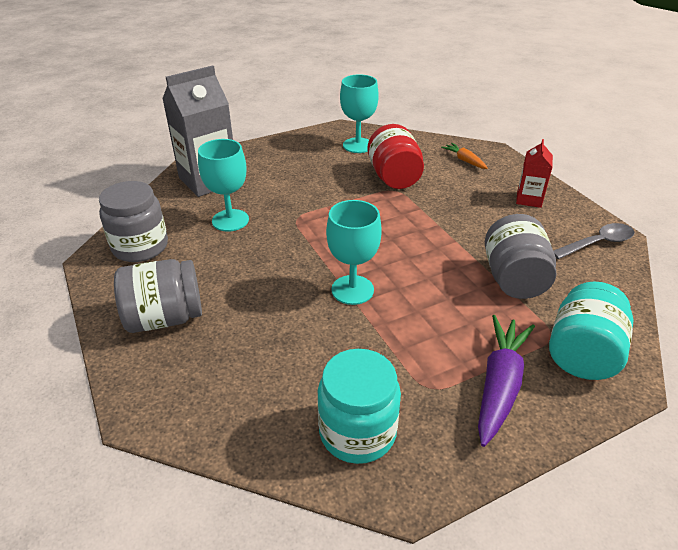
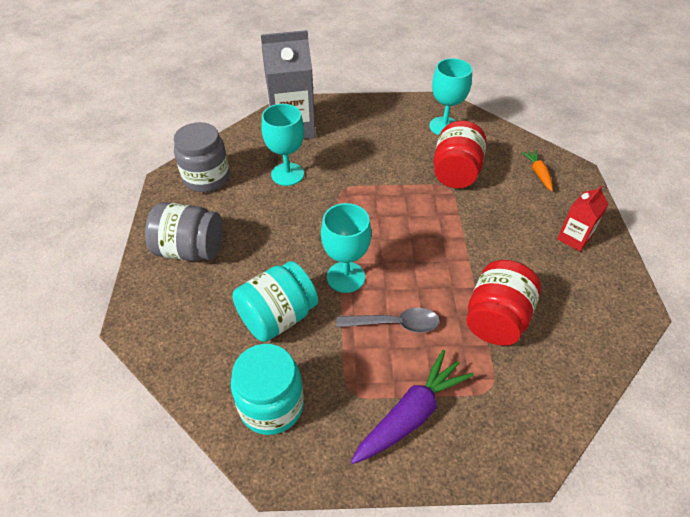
camera: 25 degrees right, 10 degrees up
grey jar [485,214,556,299] -> red jar [466,260,541,346]
turquoise jar [549,281,634,380] -> turquoise jar moved to [232,261,318,342]
grey spoon [553,223,635,259] -> grey spoon moved to [337,308,440,333]

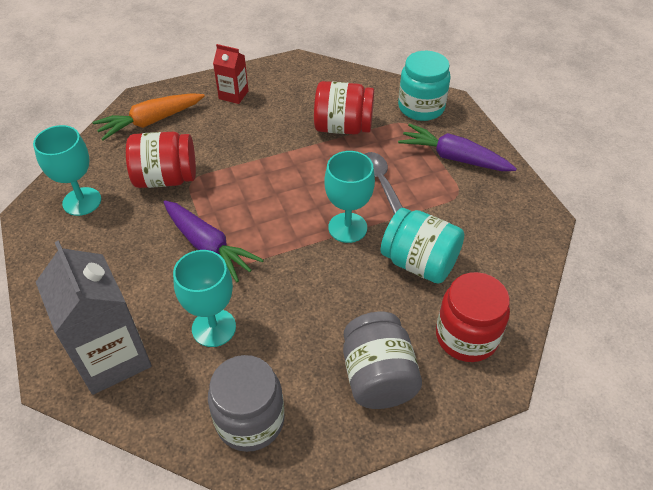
camera: 110 degrees left, 0 degrees up
turquoise jar [231,344,304,435] -> turquoise jar moved to [398,51,451,121]
orange carrot [522,150,553,191] -> orange carrot [92,93,205,140], size x1.83
none -> purple carrot [164,200,264,282]
none -> red jar [436,272,510,362]

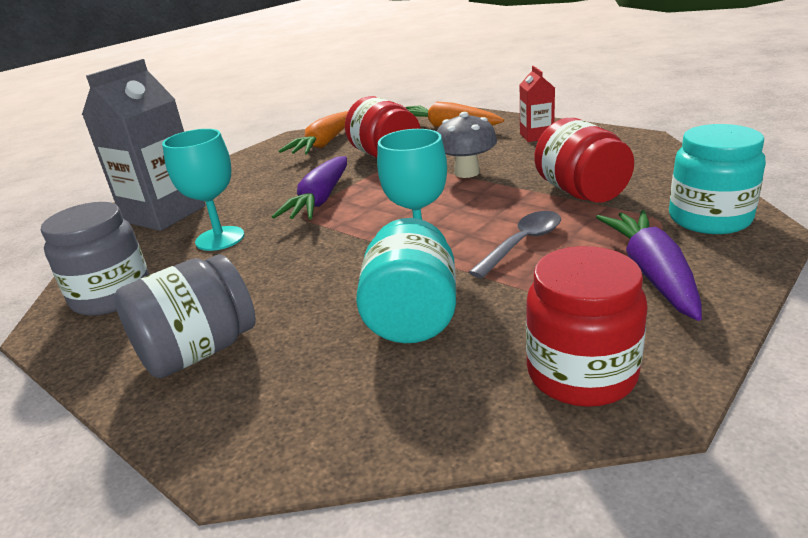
camera: 65 degrees right, 20 degrees down
turquoise goblet [33,125,101,216] -> orange carrot [278,111,348,155]
red jar [436,272,510,362] -> red jar moved to [526,246,647,407]
none -> grey mushroom [437,112,497,178]

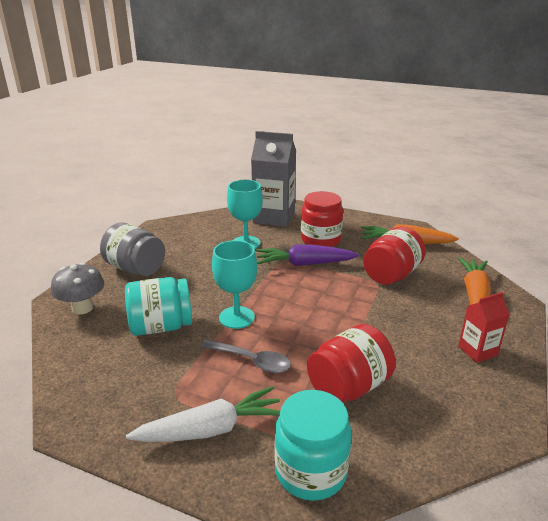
camera: 70 degrees right, 0 degrees up
grey jar [41,202,149,316] -> none
grey mushroom [437,112,497,178] -> grey mushroom moved to [51,263,104,315]
red jar [526,246,647,407] -> red jar moved to [301,191,343,247]
purple carrot [596,210,702,321] -> white carrot [126,386,280,442]

